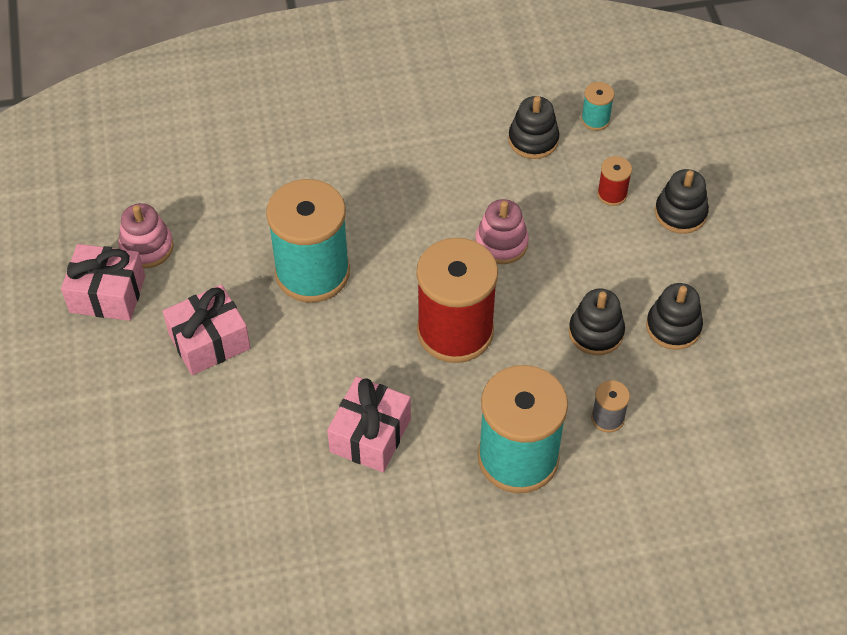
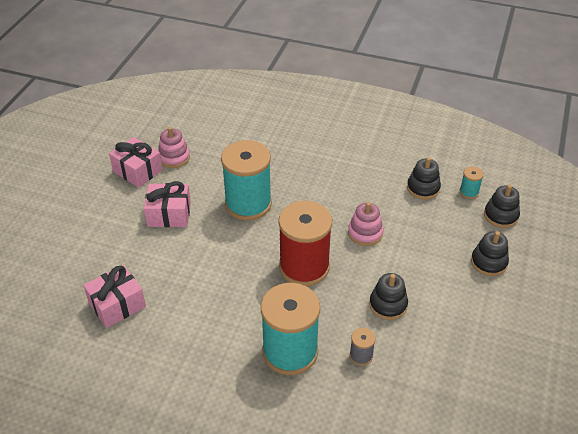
camera: 30 degrees right, 10 degrees down
pink gift [327,376,411,473] -> pink gift moved to [83,265,146,328]
red spool [597,156,632,206] -> none
black stacking toy [646,283,703,350] -> black stacking toy moved to [484,185,520,228]

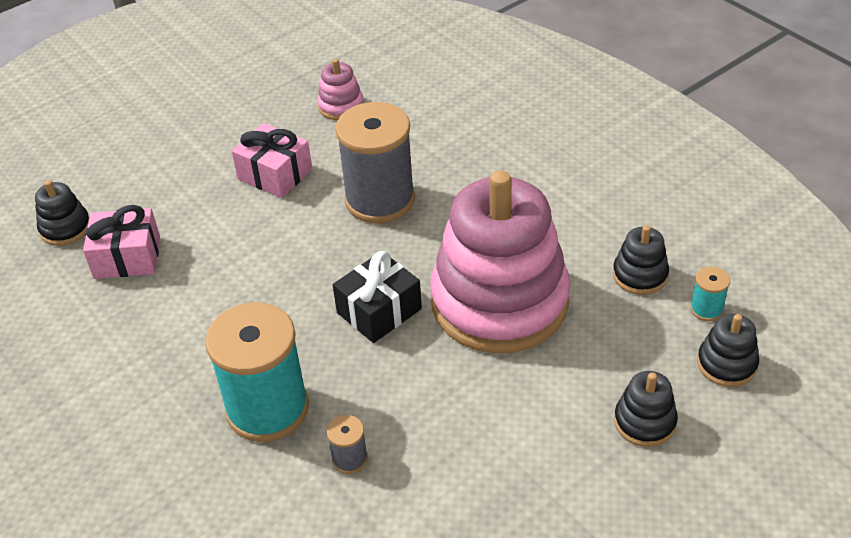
camera: 35 degrees right, 0 degrees up
pink gift [109,137,163,188] -> none
turquoise spool [221,140,272,220] -> grey spool [335,102,415,223]
red spool [278,201,332,286] -> black gift [333,251,422,343]
pink stacking toy [348,202,383,246] -> pink stacking toy [430,170,570,354], size x2.48
black stacking toy [369,273,408,320] -> black stacking toy moved to [35,180,90,246]

